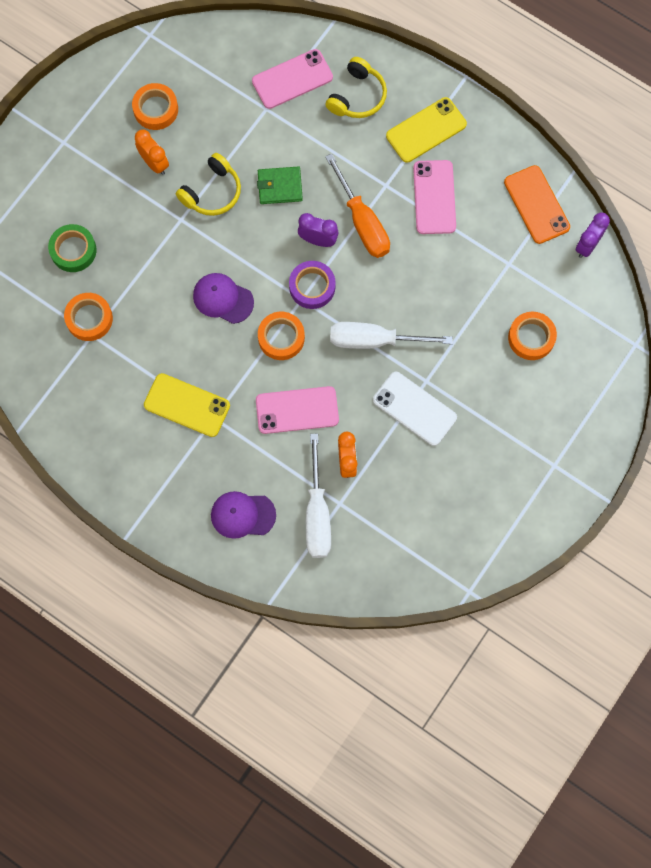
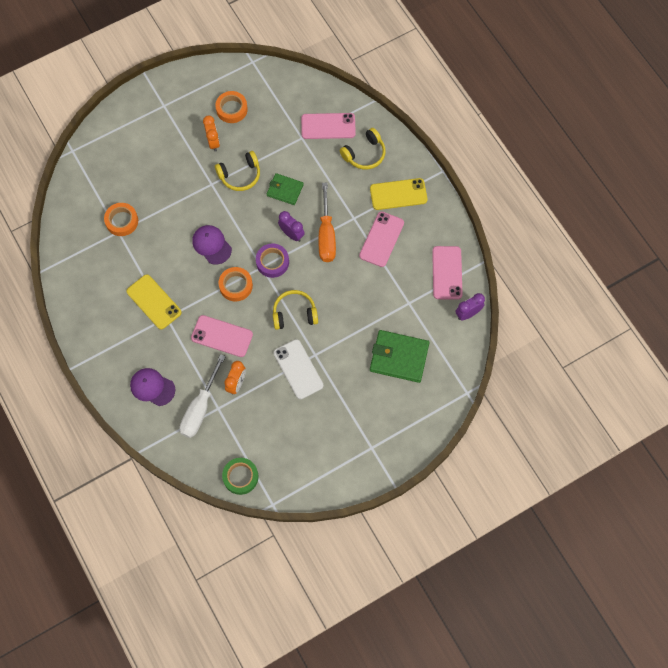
camera: 25 degrees right, 5 degrees down
green tape [48,224,96,272] -> green tape moved to [222,458,258,495]
white screwdriver [330,322,453,349] -> yellow headphones [273,290,318,330]
orange phone [504,165,570,244] -> pink phone [432,246,463,300]
orange tape [508,312,557,360] -> green wallet [370,330,429,383]

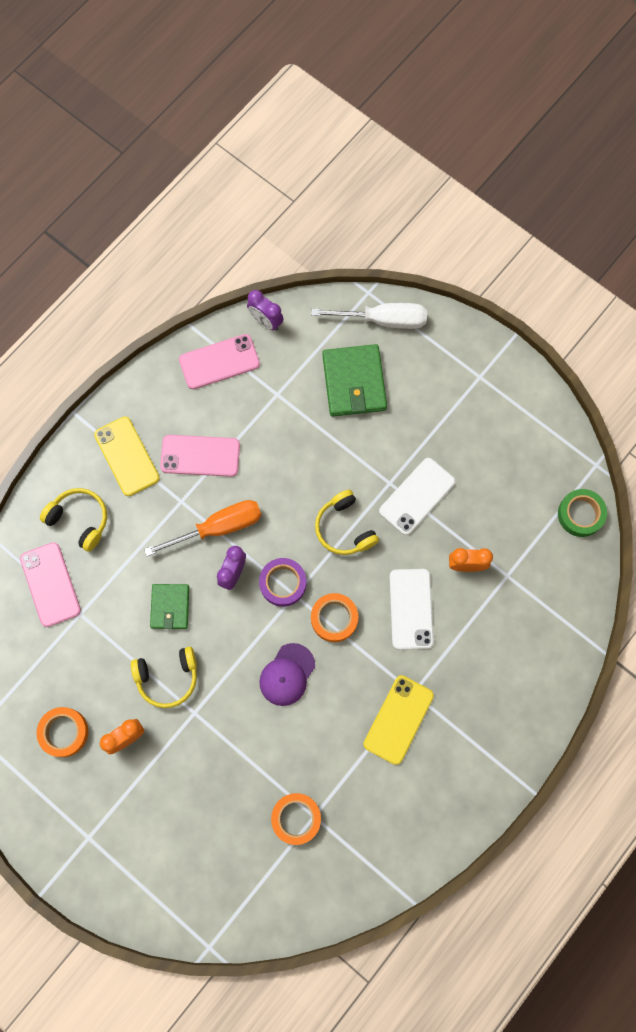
camera: 110 degrees left, 5 degrees up
purple cap [130,368,175,406] -> none
white screwdriver [180,354,226,438] -> white screwdriver moved to [311,303,427,329]
pink phone [191,315,253,357] -> white phone [389,569,434,650]
yellow headphones [215,151,260,191] -> yellow headphones turned 120 degrees clockwise [131,647,197,708]

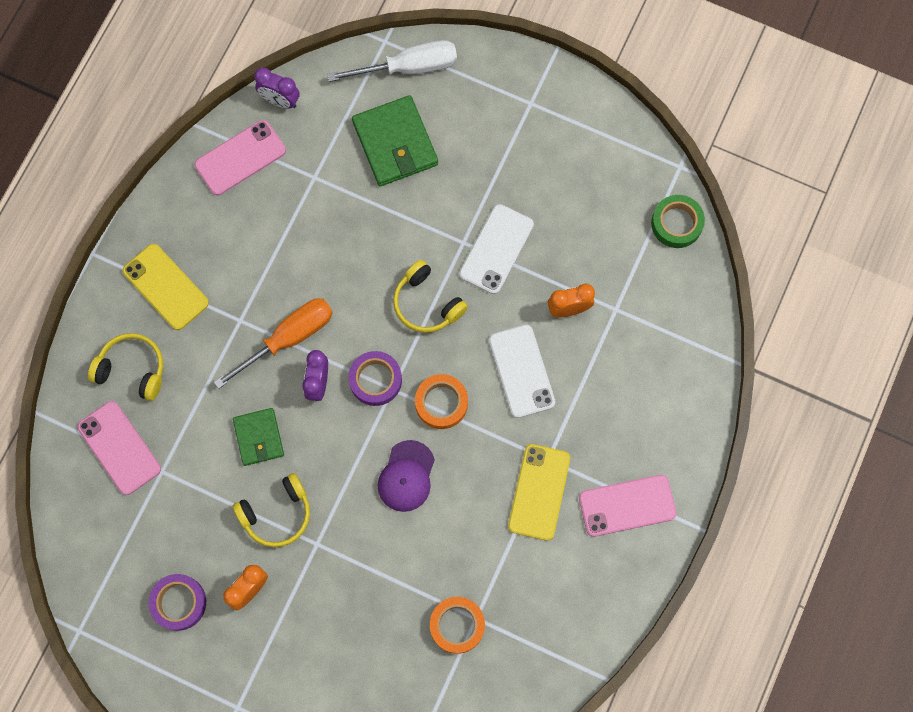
camera: 15 degrees left, 0 degrees up
orange tape [37,707,88,757] -> purple tape [149,574,206,631]
pink phone [160,435,240,477] -> pink phone moved to [579,475,677,537]

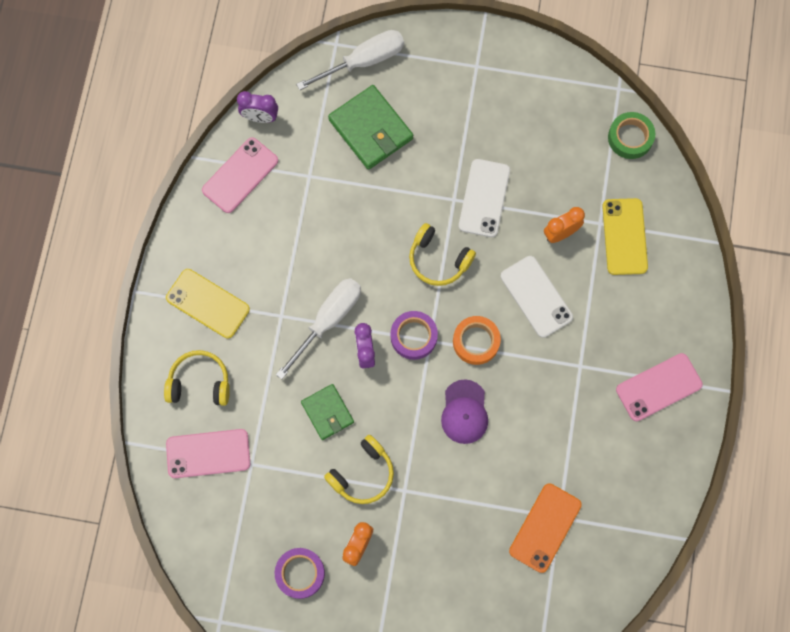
camera: 15 degrees left, 0 degrees up
pink phone [77,401,161,495] -> pink phone turned 45 degrees counterclockwise [166,429,250,478]
orange screwdriver [214,298,333,389] -> white screwdriver [276,278,361,379]
orange tape [430,597,485,654] -> orange phone [509,483,582,573]
yellow phone [508,444,570,541] -> yellow phone moved to [602,198,648,275]

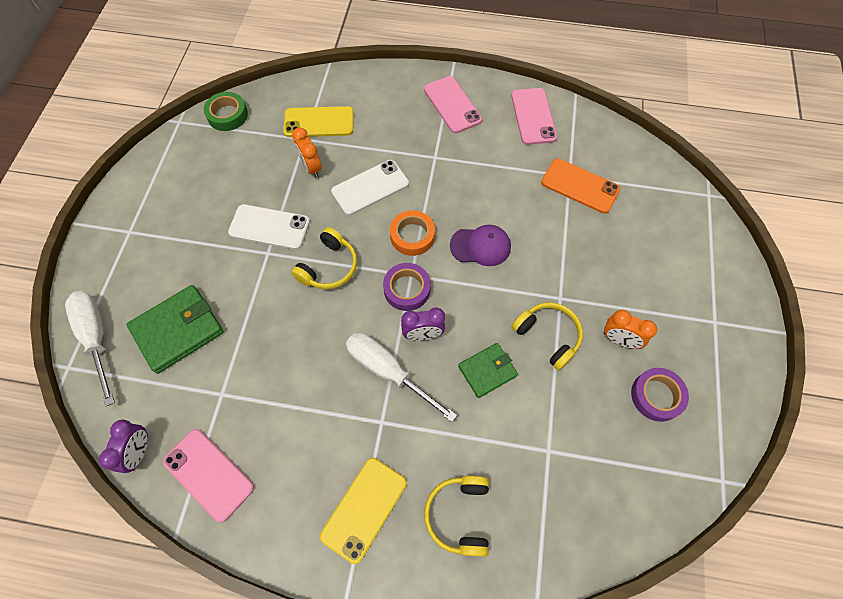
camera: 90 degrees left, 10 degrees down
pink phone [166,429,250,478] -> pink phone moved to [511,88,557,145]

